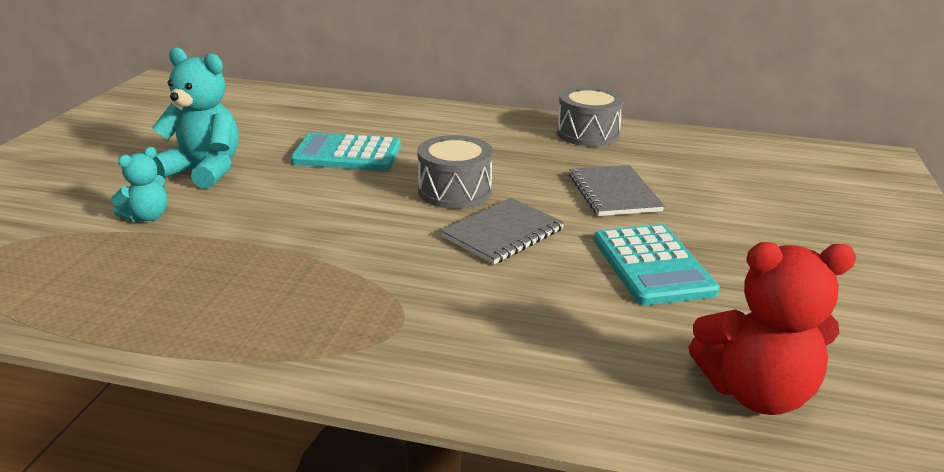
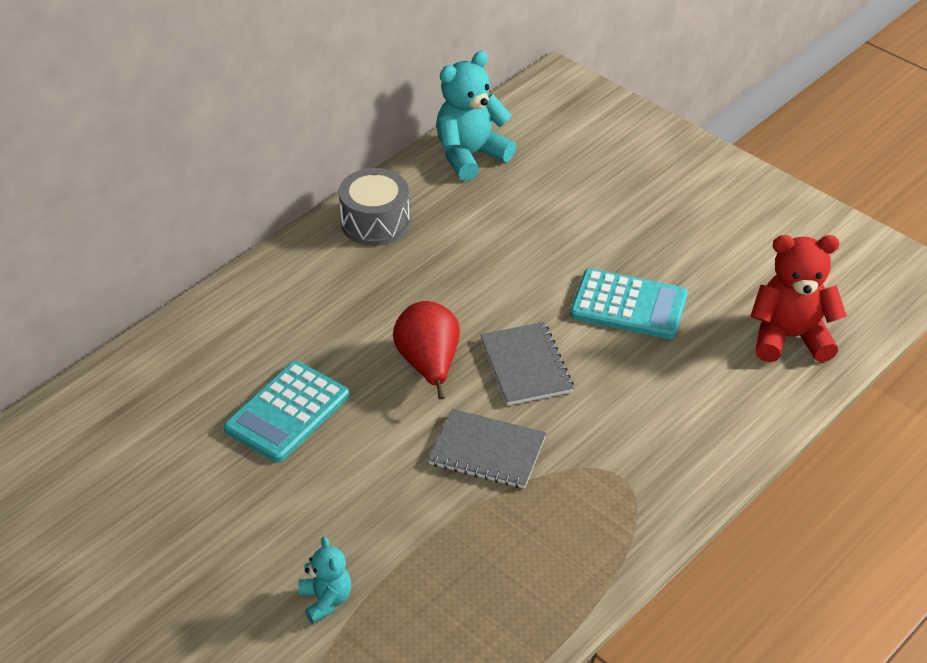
camera: 60 degrees left, 15 degrees up
turquoise teddy bear [152,47,239,189] -> turquoise teddy bear moved to [436,51,516,181]
grey drum [417,135,493,209] -> red pear [393,301,460,399]
grey notebook [569,165,665,216] -> grey notebook moved to [428,409,546,489]
red teddy bear [689,242,856,415] -> red teddy bear turned 120 degrees counterclockwise [751,235,847,362]

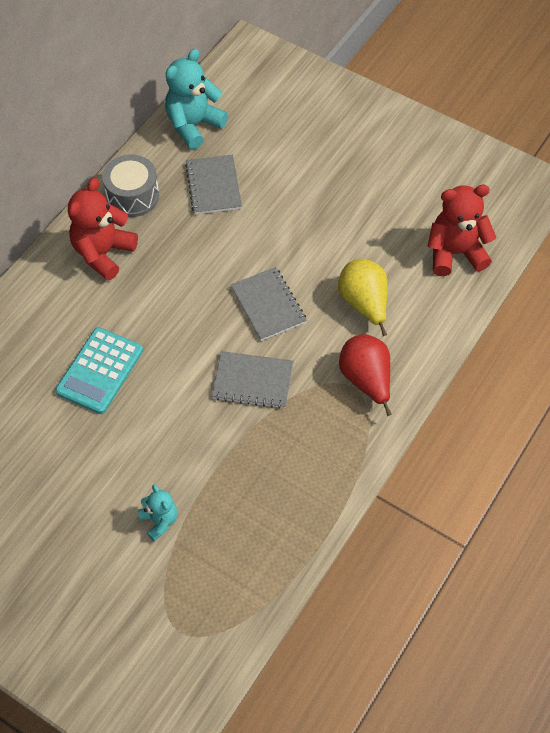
camera: 10 degrees left, 15 degrees up
red pear [393,301,460,399] -> red pear moved to [339,334,392,416]
turquoise calculator [570,268,688,339] -> none
none -> red teddy bear [68,178,138,281]
none -> grey notebook [185,155,242,214]
none -> yellow pear [338,259,387,336]

